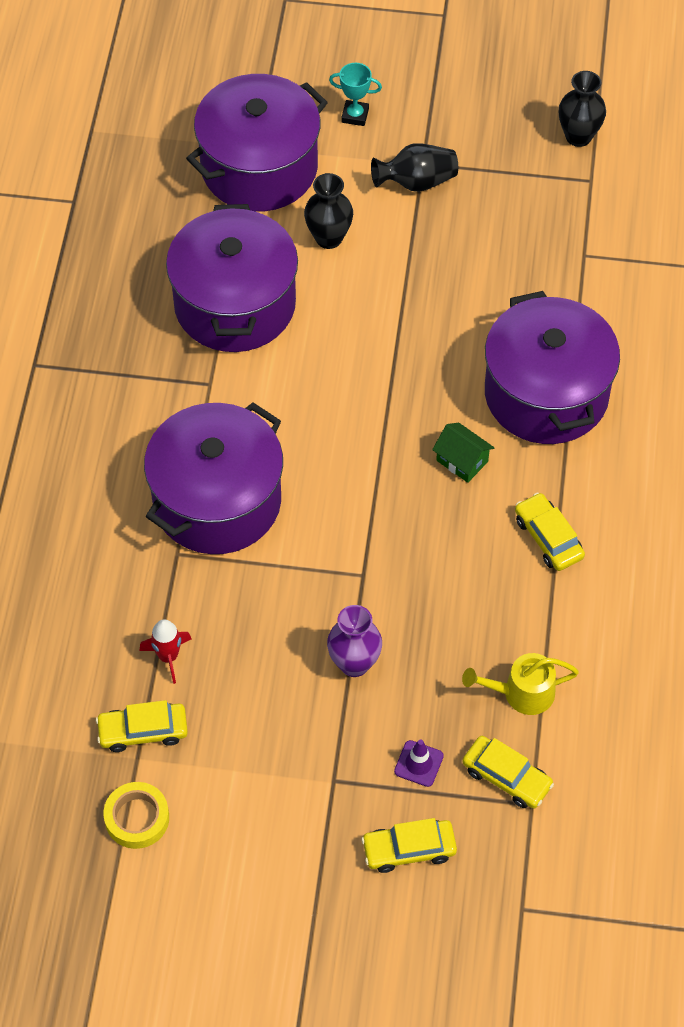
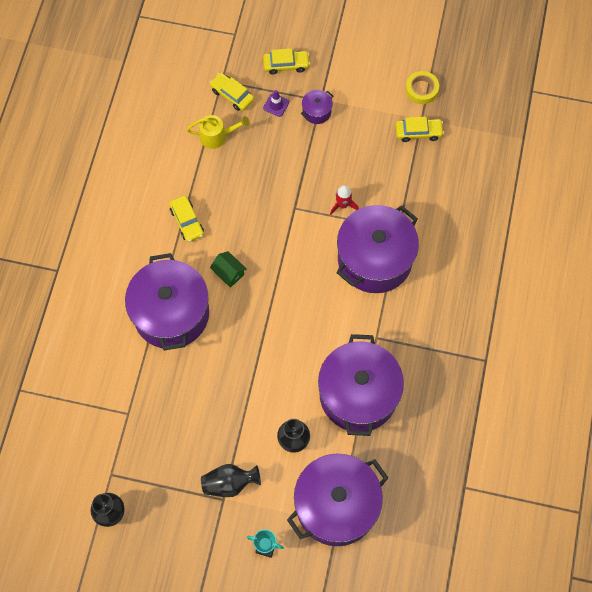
camera: 175 degrees left, 10 degrees up
red rocket [139,619,191,684] -> red rocket moved to [330,185,359,215]
purple vase [327,605,382,677] -> none
none -> purple pot [301,90,333,124]

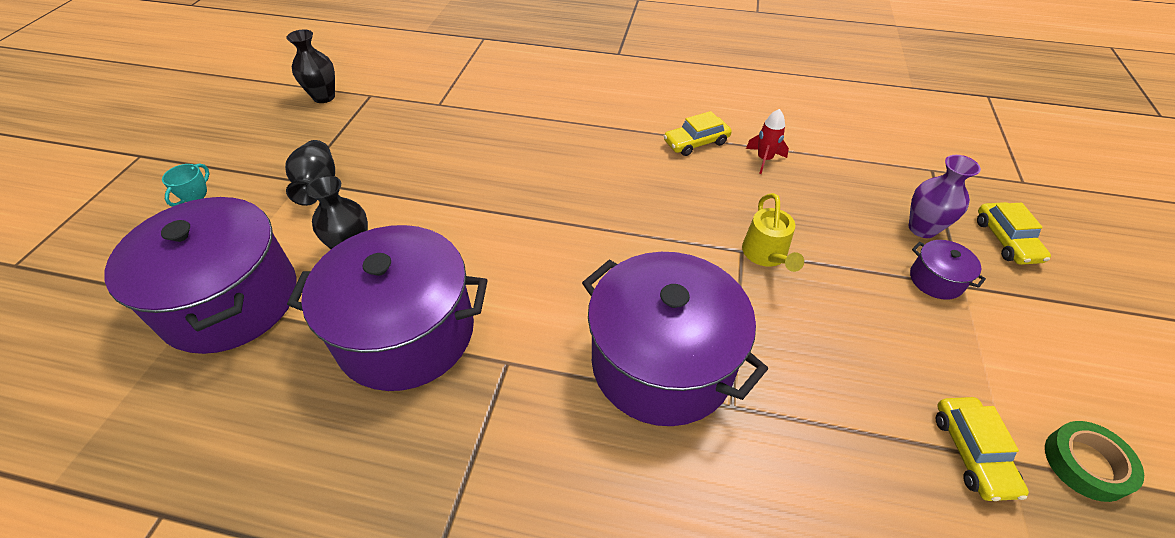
camera: 90 degrees right, 20 degrees down
purple pot [125,253,209,351] -> none
yellow watering can [187,115,250,149] -> yellow watering can moved to [742,193,804,272]
yellow car [210,73,254,111] -> none
green house [210,251,247,288] -> none
purple traffic cone [263,90,289,117] -> purple vase [909,155,981,238]
red rocket [330,185,359,215] -> red rocket moved to [746,109,789,174]
yellow tape [406,71,439,104] -> green tape [1045,421,1144,502]

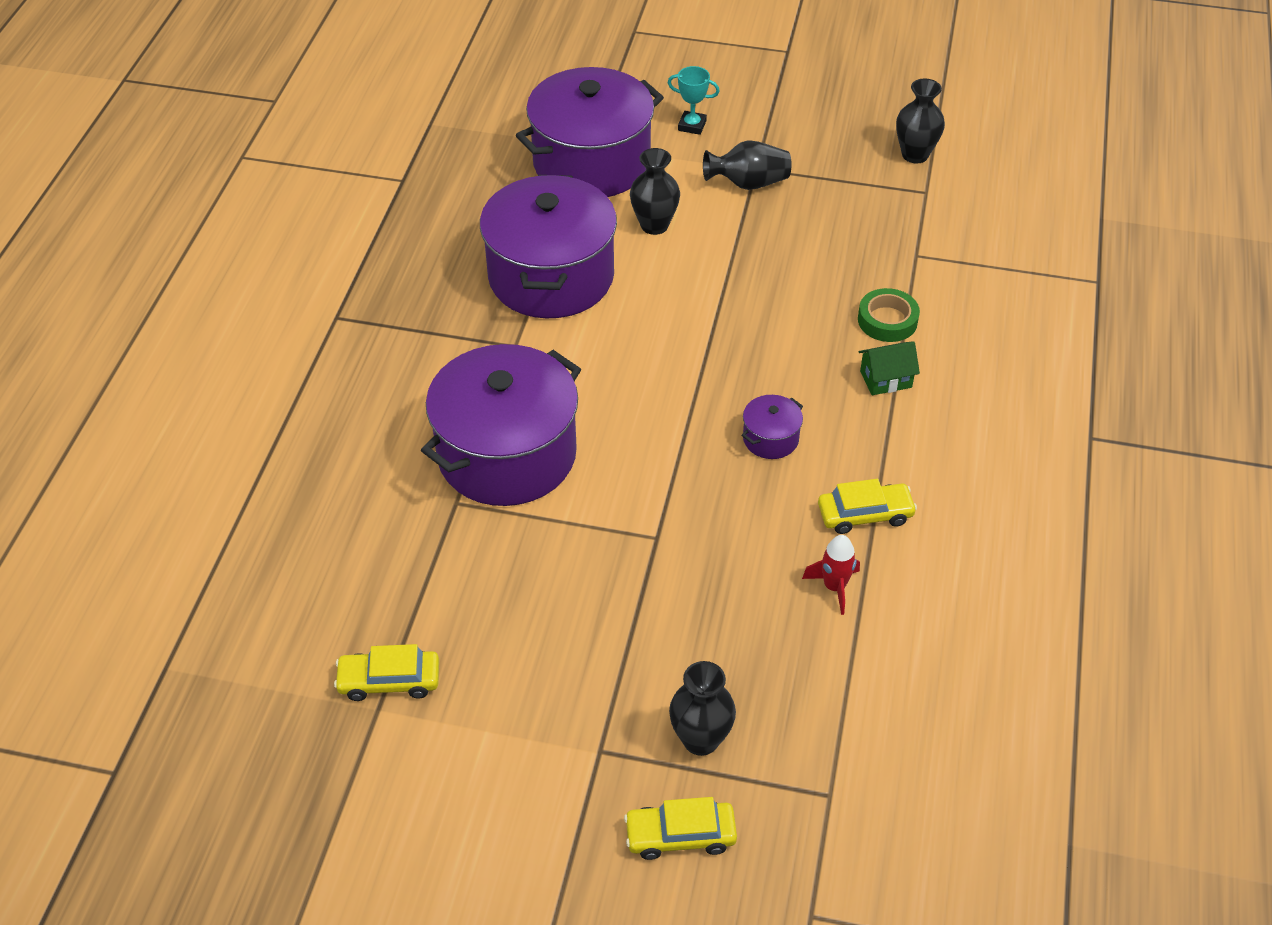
camera: 90 degrees right, 0 degrees up
yellow car [664,111,732,156] -> yellow car turned 105 degrees clockwise [818,479,917,534]
yellow watering can [742,193,804,272] -> none
purple vase [909,155,981,238] -> black vase [669,661,736,756]
purple pot [910,240,986,300] -> purple pot moved to [742,395,803,459]
green tape [1045,421,1144,502] -> green tape moved to [858,288,920,342]
none -> green house [859,341,920,395]

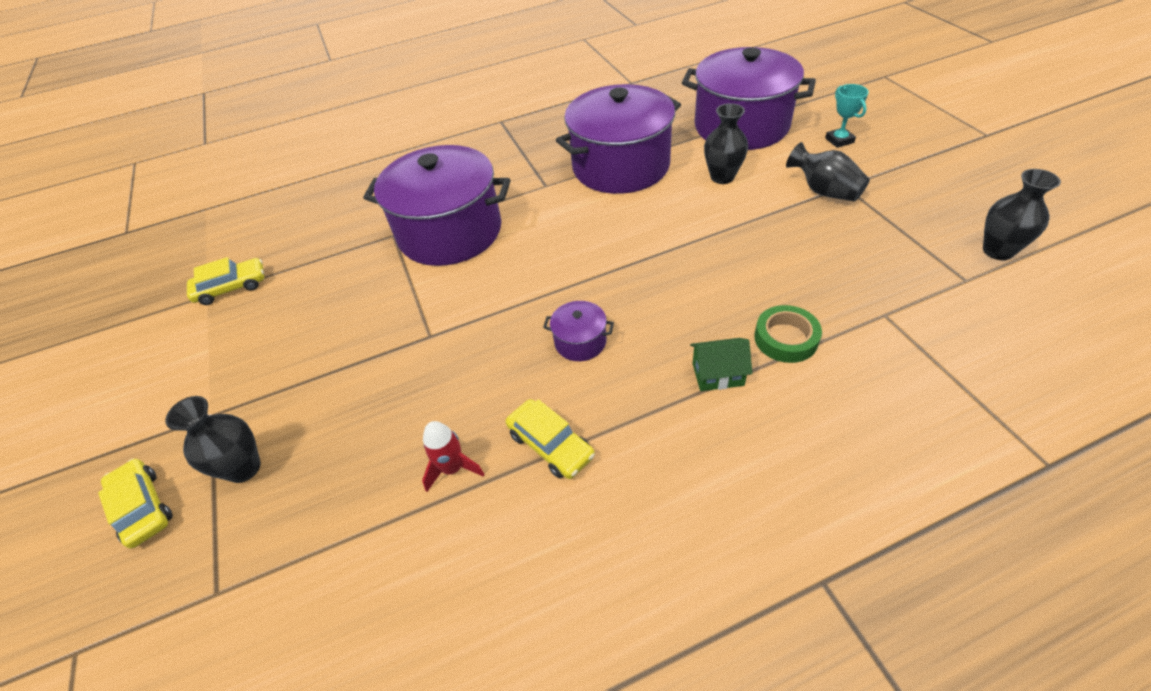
camera: 60 degrees right, 0 degrees up
yellow car [334,644,439,701] -> yellow car turned 105 degrees clockwise [187,257,264,305]
green house [859,341,920,395] -> green house turned 45 degrees counterclockwise [690,338,752,391]

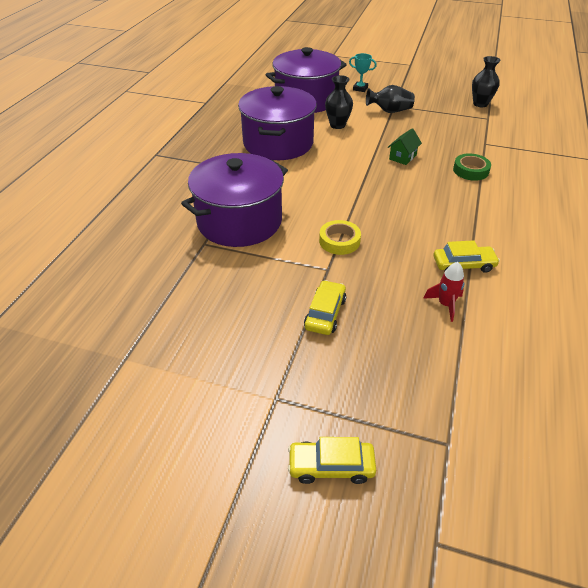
camera: 55 degrees left, 5 degrees down
black vase [165,396,261,483] -> none
yellow car [187,257,264,305] -> yellow car moved to [304,280,346,335]
purple pot [543,301,614,361] -> none
green house [690,338,752,391] -> green house moved to [388,128,422,165]
none -> yellow tape [319,220,361,255]

